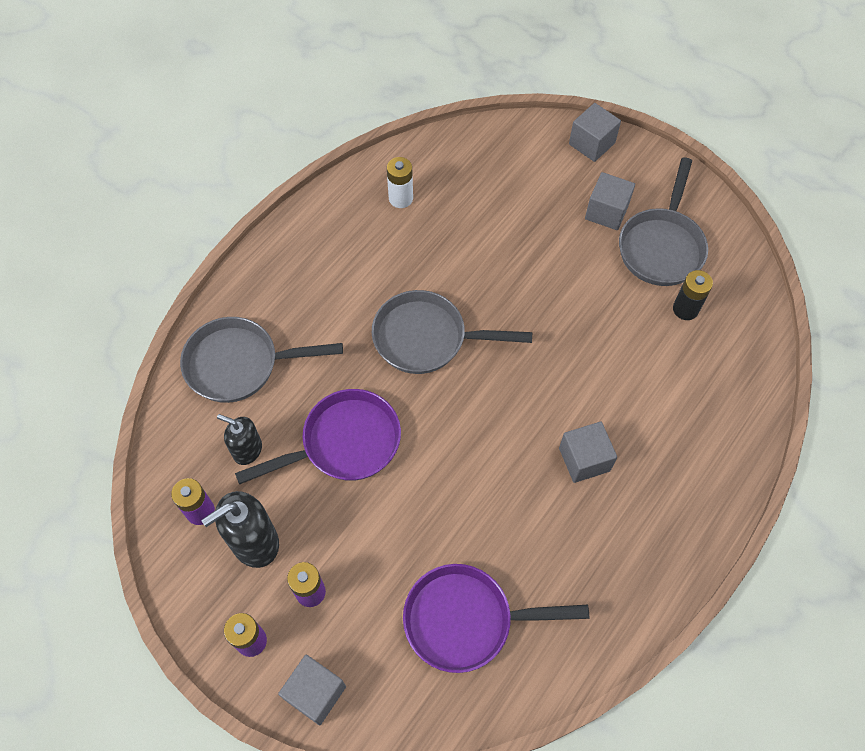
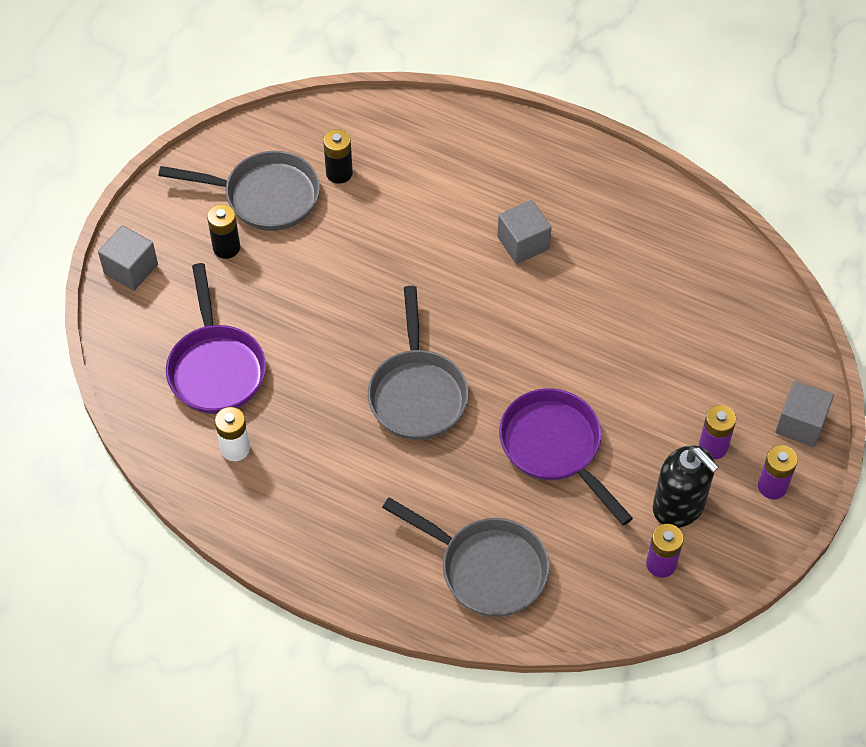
camera: 100 degrees left, 5 degrees down
grey pan [180,317,343,403] -> grey pan turned 45 degrees counterclockwise [382,497,550,617]
black soap dispenser [217,414,262,465] -> none
purple pan [403,564,589,673] -> purple pan moved to [166,263,266,414]
grey cube [585,172,635,230] -> black battery [207,204,240,259]

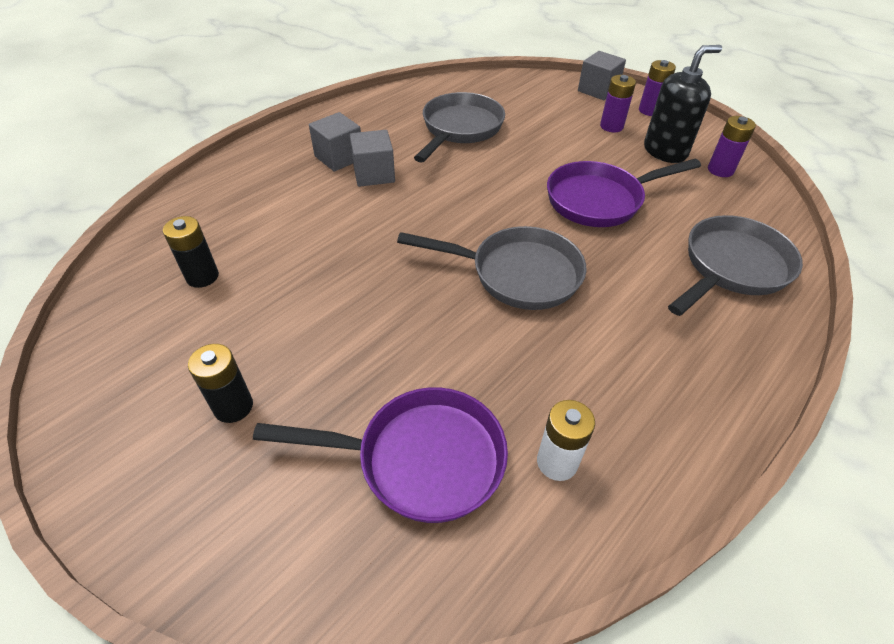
camera: 75 degrees left, 10 degrees down
grey cube [98,225,158,291] -> grey cube moved to [309,112,361,172]
grey pan [158,151,320,231] -> grey pan moved to [414,92,505,163]

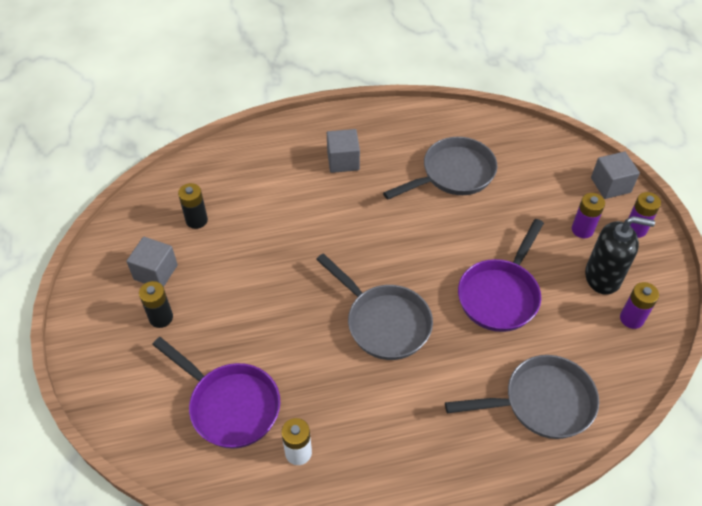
camera: 35 degrees right, 5 degrees up
grey cube [350,130,395,187] -> grey cube moved to [126,237,178,287]
purple pan [547,159,701,227] -> purple pan turned 75 degrees counterclockwise [458,219,544,332]

